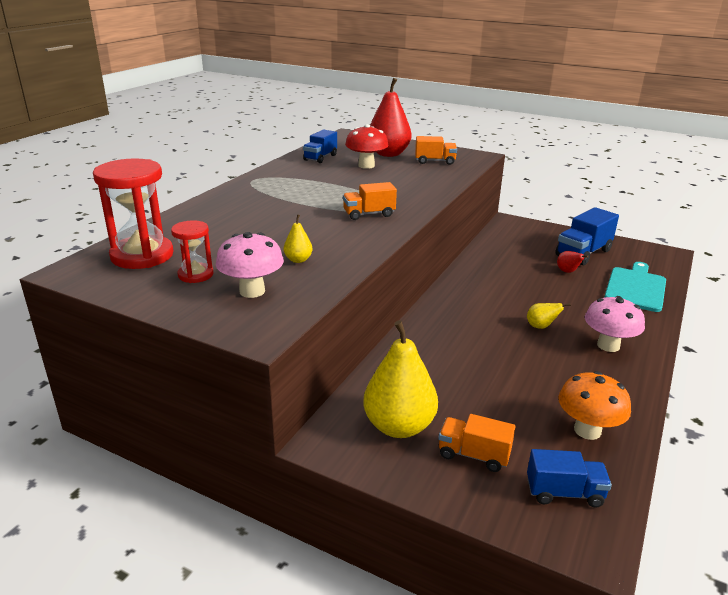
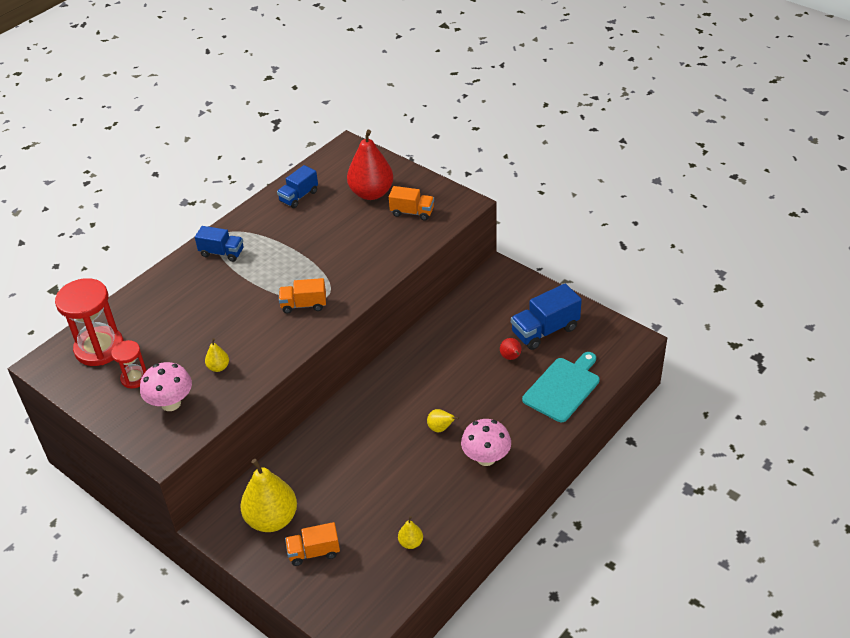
camera: 15 degrees right, 15 degrees up
red mushroom [345,124,388,169] -> none
orange truck [438,414,516,472] -> orange truck turned 45 degrees counterclockwise [285,522,340,566]
blue truck [527,449,612,508] -> blue truck moved to [195,226,244,262]
orange mushroom [558,371,631,440] -> yellow pear [398,516,423,549]

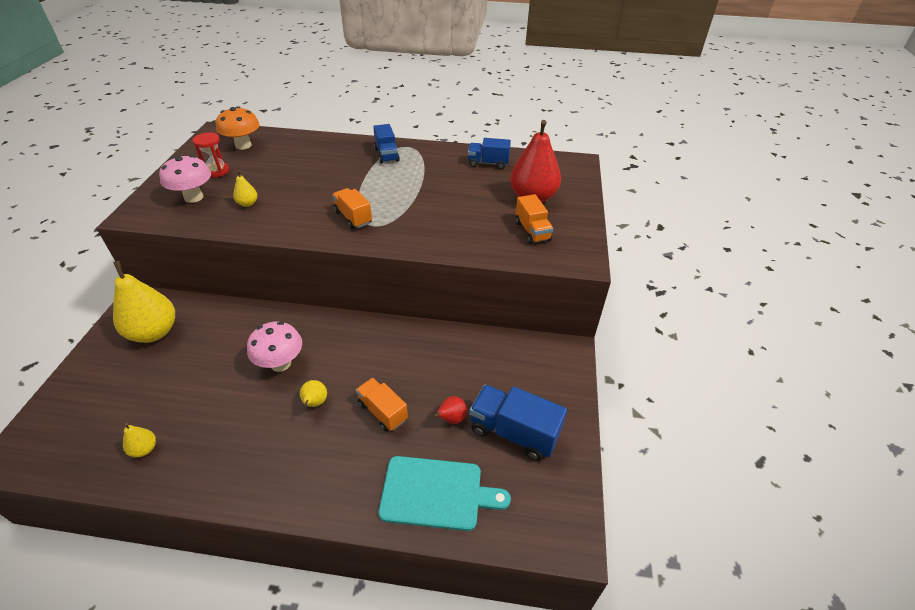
camera: 55 degrees right, 0 degrees up
red hourglass [55,278,124,366] -> orange mushroom [216,107,259,150]
orange truck [285,522,340,566] -> orange truck moved to [356,378,408,432]
pink mushroom [461,419,511,466] -> pink mushroom moved to [247,322,302,372]

